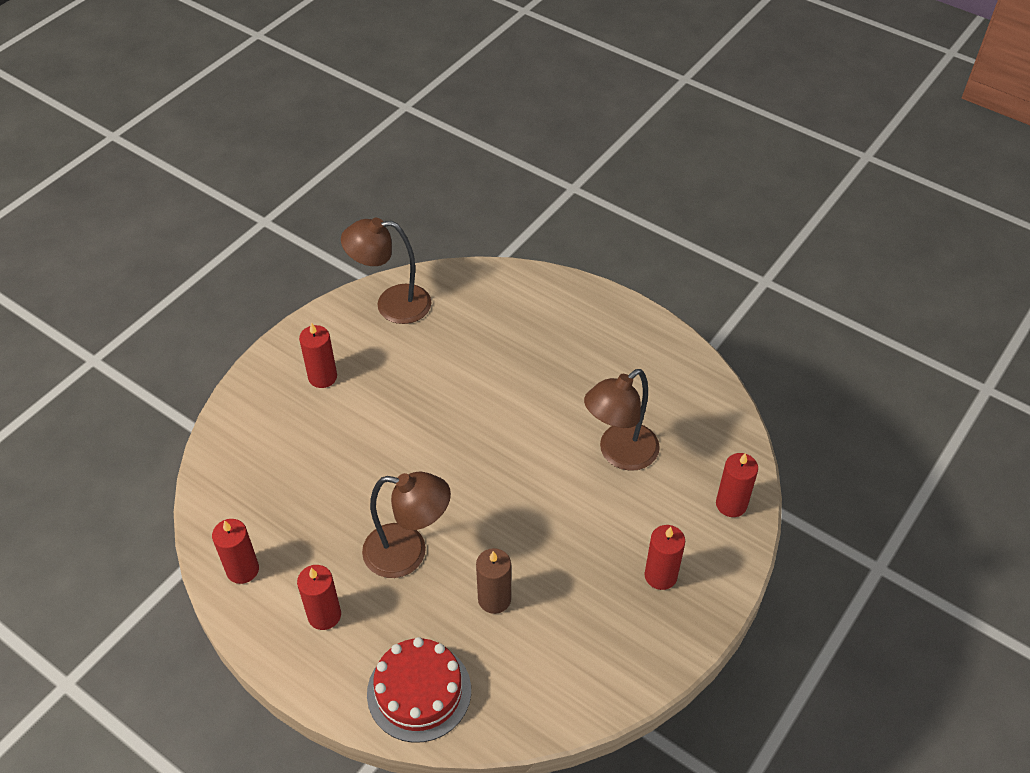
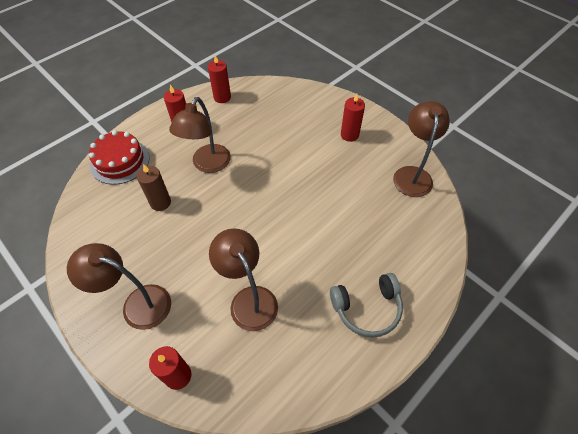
camera: 100 degrees right, 5 degrees up
red candle [645,525,685,590] -> brown lamp [67,243,171,330]
none -> grey headphones [330,273,403,338]

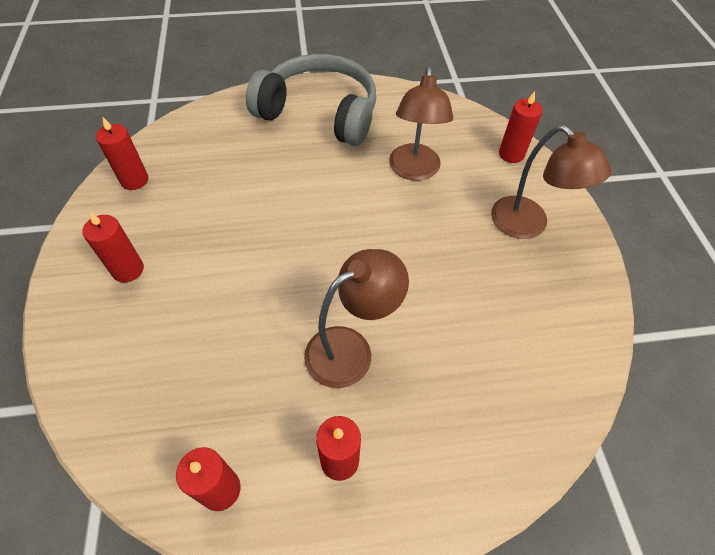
camera: 145 degrees left, 0 degrees up
red cake [89,130,150,185] -> none
brown candle [137,164,171,211] -> none
grey headphones [330,273,403,338] -> grey headphones [246,54,376,146], size x1.72
brown lamp [393,101,450,197] -> red candle [96,117,149,190]

